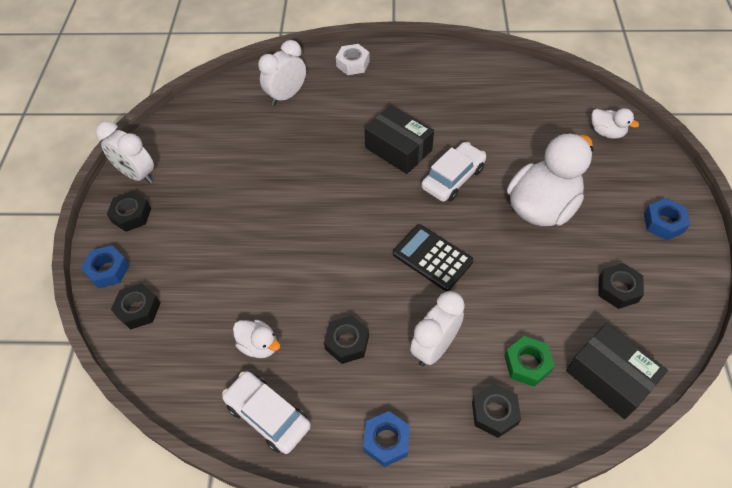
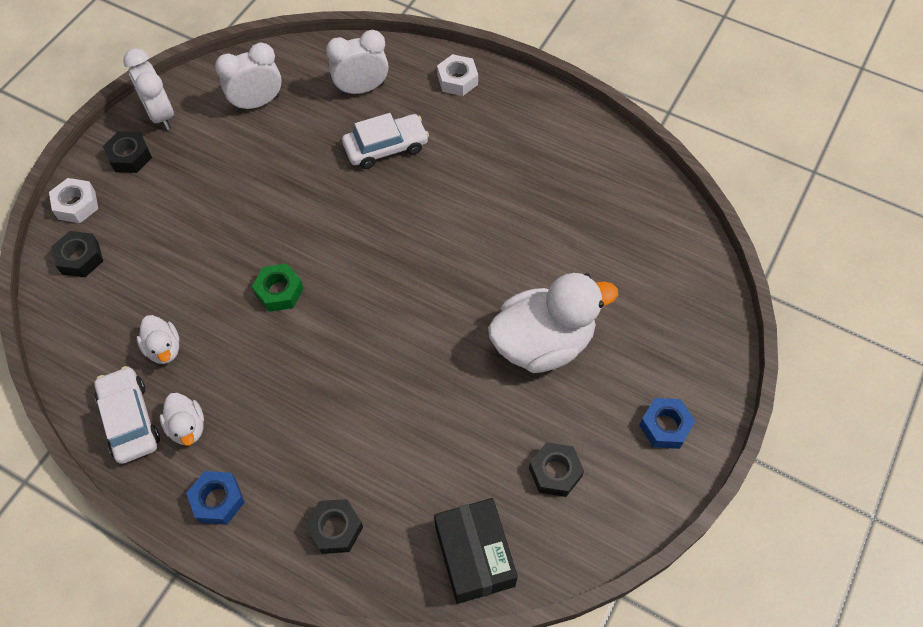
camera: 25 degrees right, 5 degrees up
blue nut [81,245,129,289] -> white nut [49,178,98,223]
black nut [324,315,369,364] -> none
black box [364,105,434,174] -> none
black calculator [393,224,473,291] -> none
white clock [410,291,465,367] -> white clock moved to [215,43,282,111]
white car [421,142,486,202] -> white car moved to [342,113,429,169]
green nut [504,336,555,387] -> green nut moved to [252,264,303,312]
white duck [591,108,639,139] -> white duck moved to [160,393,204,446]

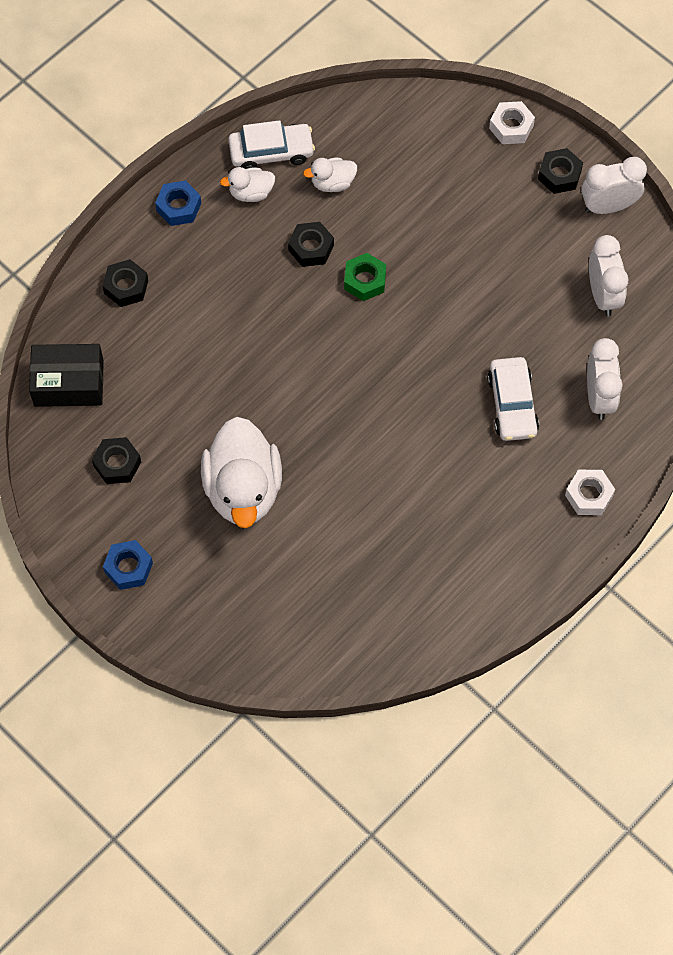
camera: 105 degrees right, 5 degrees up
black nut [51,231,103,277] -> black nut moved to [288,222,334,267]

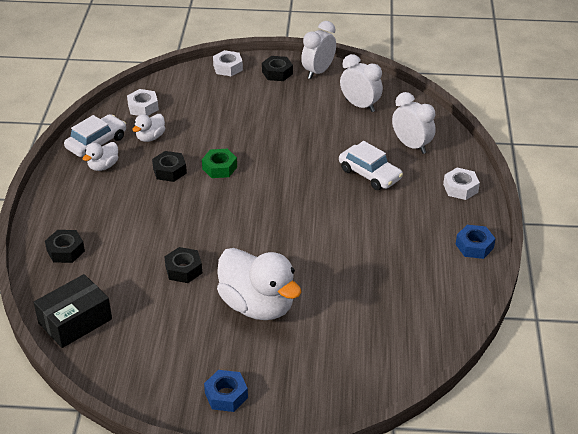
camera: 40 degrees left, 25 degrees down
black nut [92,437,141,484] -> black nut moved to [164,247,202,283]
blue nut [155,180,201,226] -> blue nut moved to [455,225,496,259]
none -> white nut [127,89,159,116]

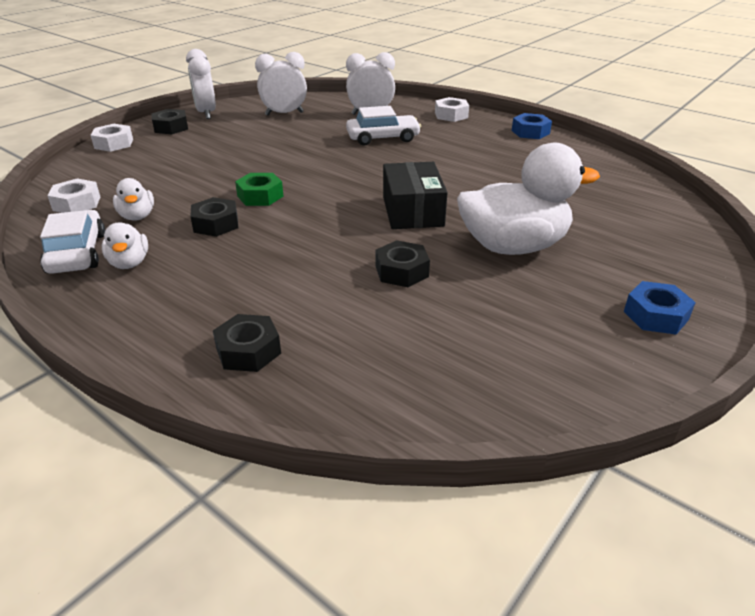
camera: 55 degrees left, 5 degrees down
black box [34,274,112,348] -> black box moved to [383,162,448,229]

